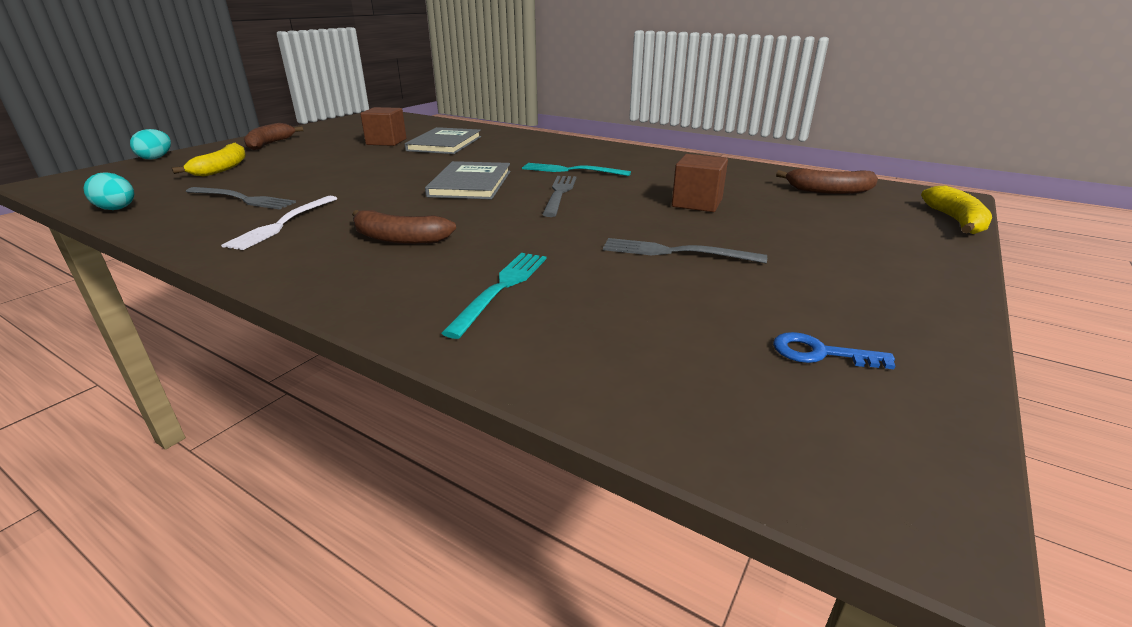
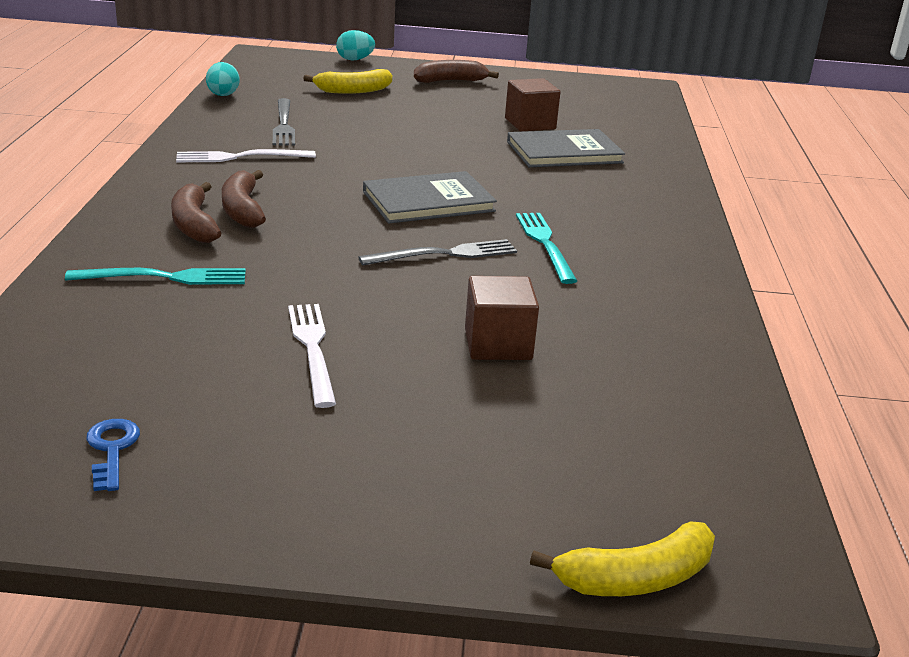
camera: 60 degrees right, 0 degrees up
grey fork [603,238,767,263] -> white fork [288,304,336,408]
brown banana [776,168,878,194] -> brown banana moved to [171,182,221,243]

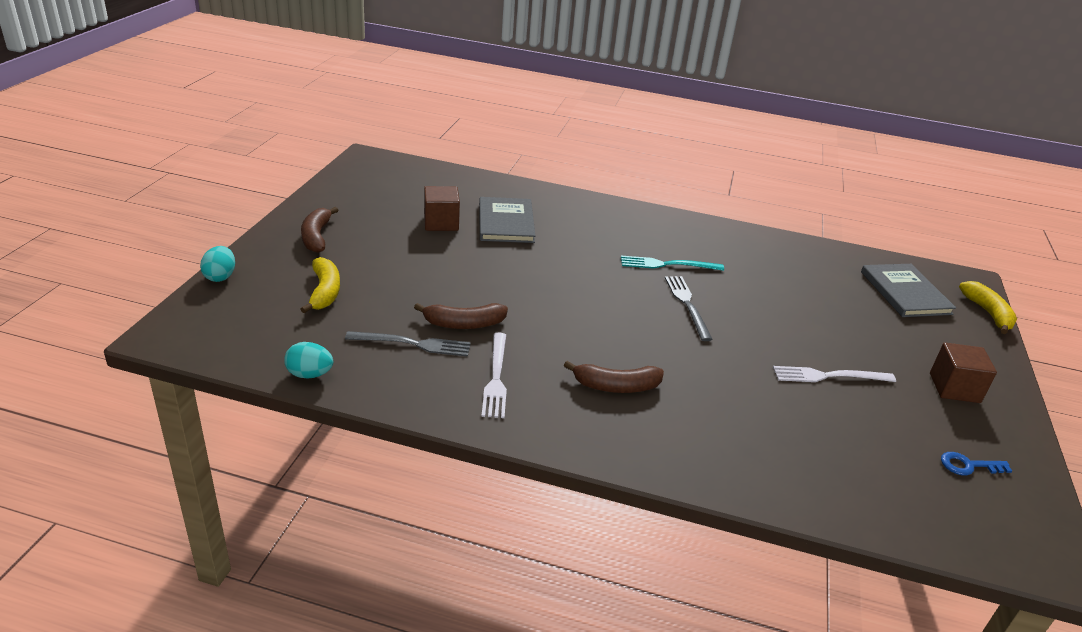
camera: 80 degrees left, 5 degrees up
turquoise fork [65,268,246,285] -> none
brown banana [171,182,221,243] -> brown banana moved to [414,303,508,329]
grey book [363,171,497,223] -> grey book moved to [861,264,956,317]
brown cube [465,276,539,360] -> brown cube moved to [930,342,997,403]

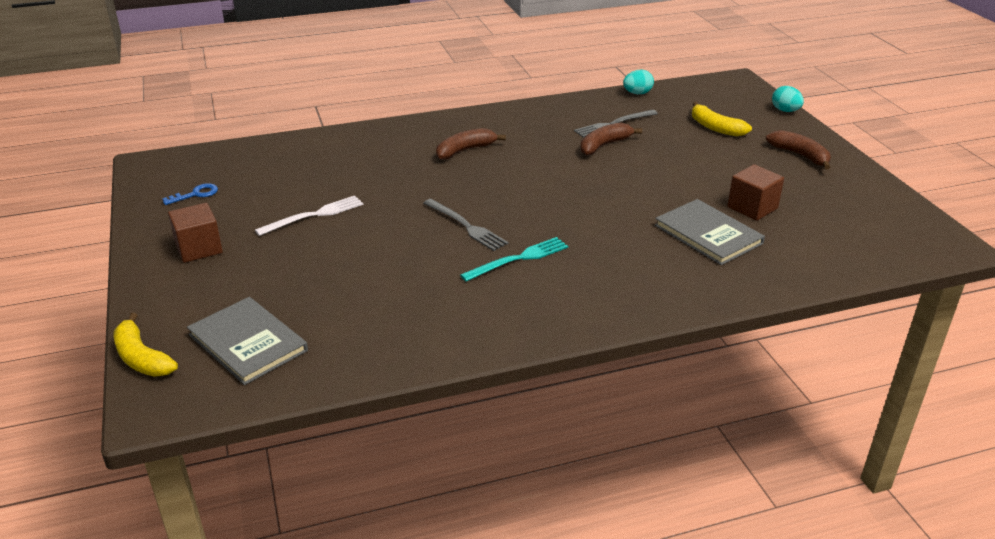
camera: 150 degrees right, 0 degrees up
white fork [482,333,507,418] -> none

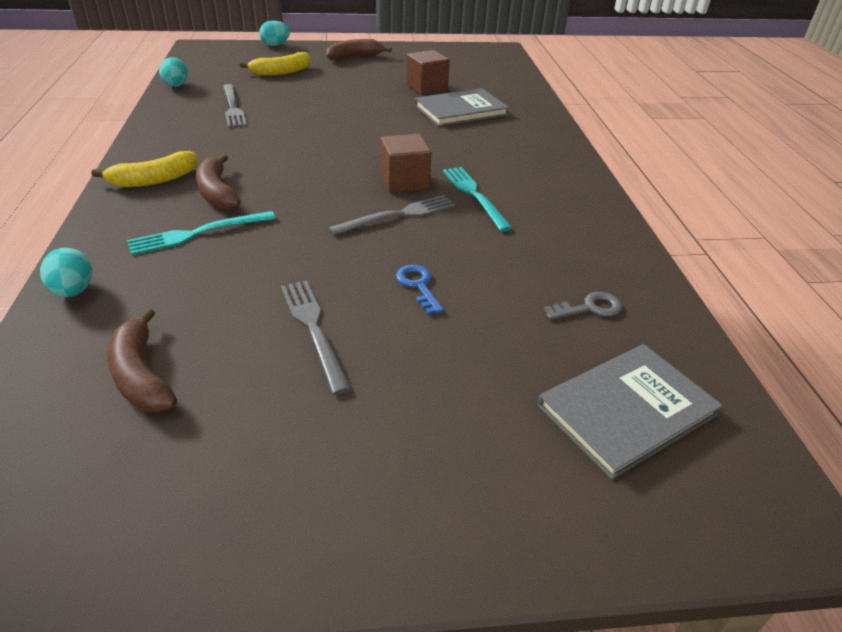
camera: 80 degrees left, 5 degrees up
yellow banana [113,313,178,376] -> yellow banana moved to [92,151,198,187]
blue key [162,183,218,205] -> blue key moved to [396,265,444,315]
brown cube [168,203,223,263] -> brown cube moved to [381,134,432,193]
white fork [255,196,364,236] -> grey fork [281,281,351,395]
brown banana [580,123,642,155] -> brown banana moved to [107,308,177,412]
none -> turquoise egg [40,248,92,297]
none -> turquoise fork [127,211,276,255]
none -> grey key [544,292,622,320]

